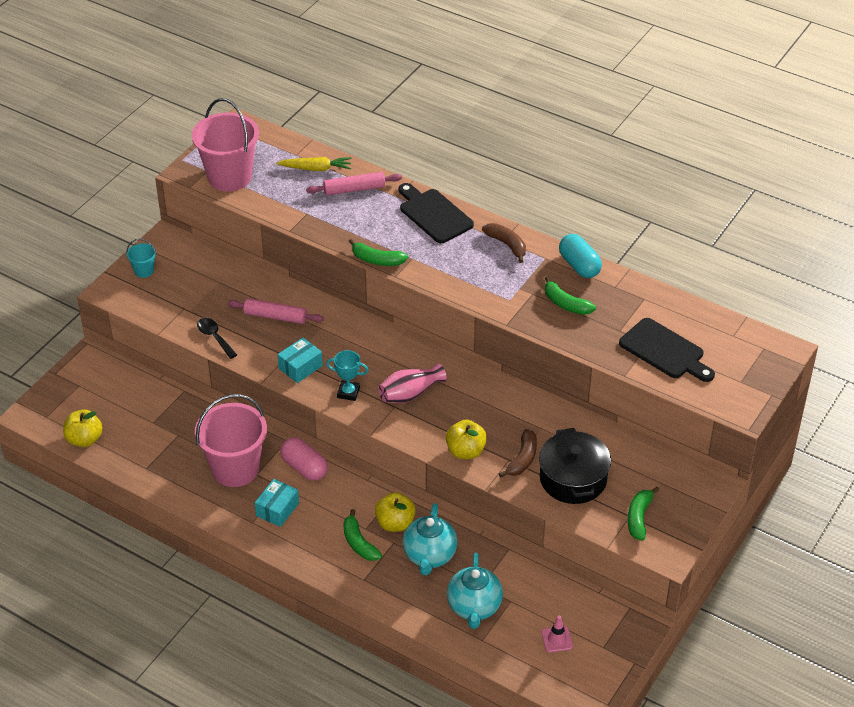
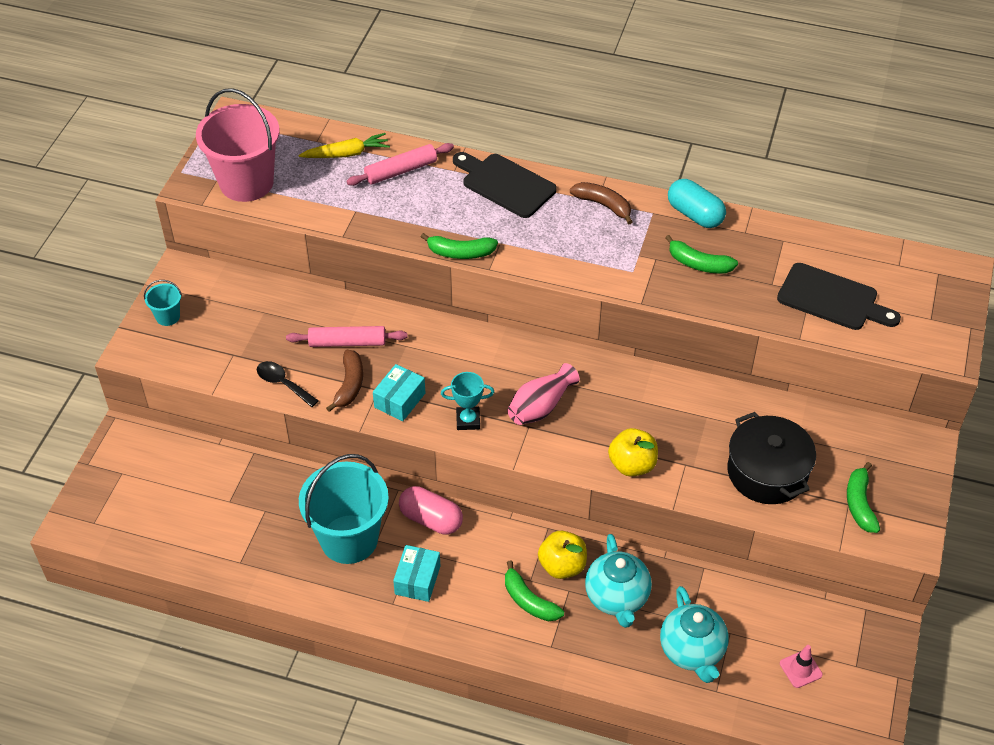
camera: 15 degrees left, 5 degrees up
yellow apple [63,409,103,447] -> none
pink bucket [195,394,267,487] -> turquoise bucket [299,454,389,564]
brown banana [499,429,537,478] -> brown banana moved to [326,350,363,412]

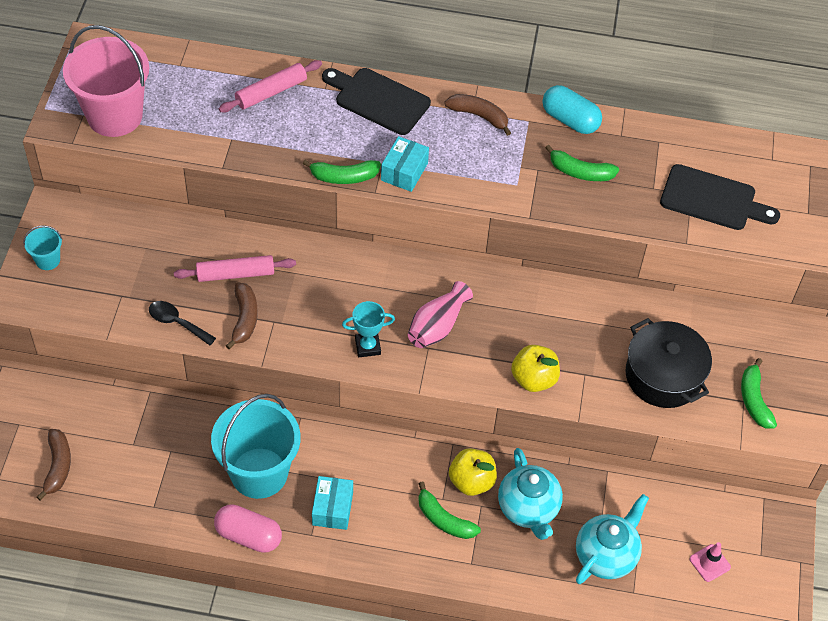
camera: 10 degrees left, 5 degrees up
yellow carrot [299,133,390,158] -> none
turquoise box [373,364,425,421] -> turquoise box moved to [381,136,429,192]
pink capsule [399,486,463,535] -> pink capsule moved to [214,504,282,553]
turquoise teapot [660,586,729,683] -> turquoise teapot turned 120 degrees counterclockwise [576,494,649,584]
none -> brown banana [37,429,71,500]

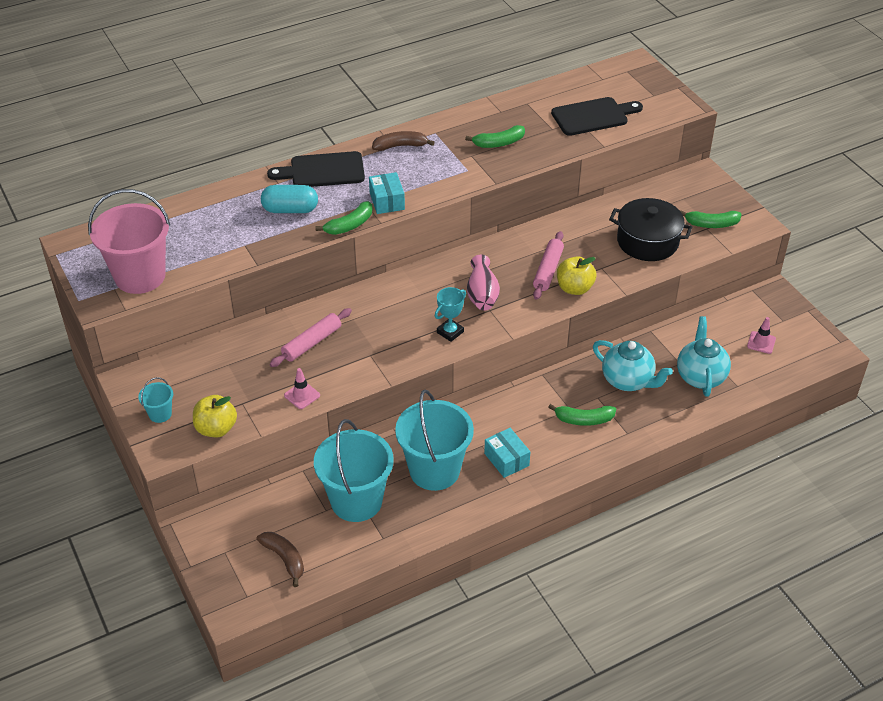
camera: 35 degrees left, 10 degrees down
black spoon [149,301,216,345] -> pink traffic cone [284,368,320,409]
pink capsule [214,504,282,553] -> none
pink rolling pin [219,60,322,112] -> pink rolling pin moved to [533,231,564,300]
brown banana [226,283,258,349] -> none
yellow apple [449,448,497,496] -> yellow apple moved to [193,395,237,438]
turquoise capsule [543,85,602,134] -> turquoise capsule moved to [261,185,318,213]
green banana [741,358,777,429] -> green banana turned 45 degrees counterclockwise [680,210,742,228]
none -> turquoise bucket [314,419,394,522]

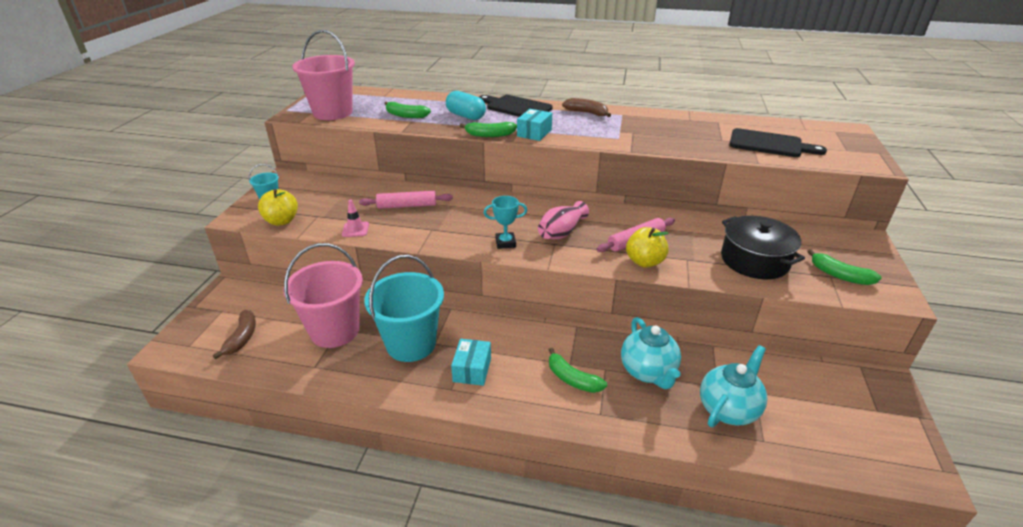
camera: 40 degrees right, 10 degrees down
turquoise bucket [314,419,394,522] -> pink bucket [283,243,363,348]
green banana [465,125,525,148] -> green banana moved to [384,102,431,118]
pink traffic cone [747,317,776,354] -> none

